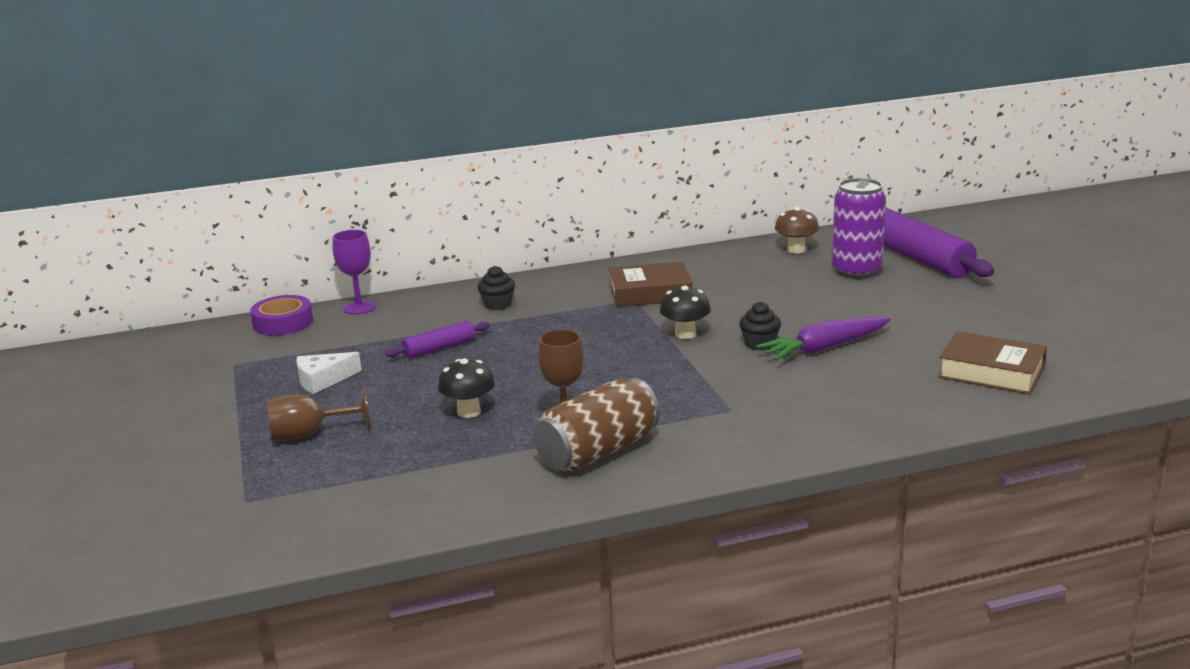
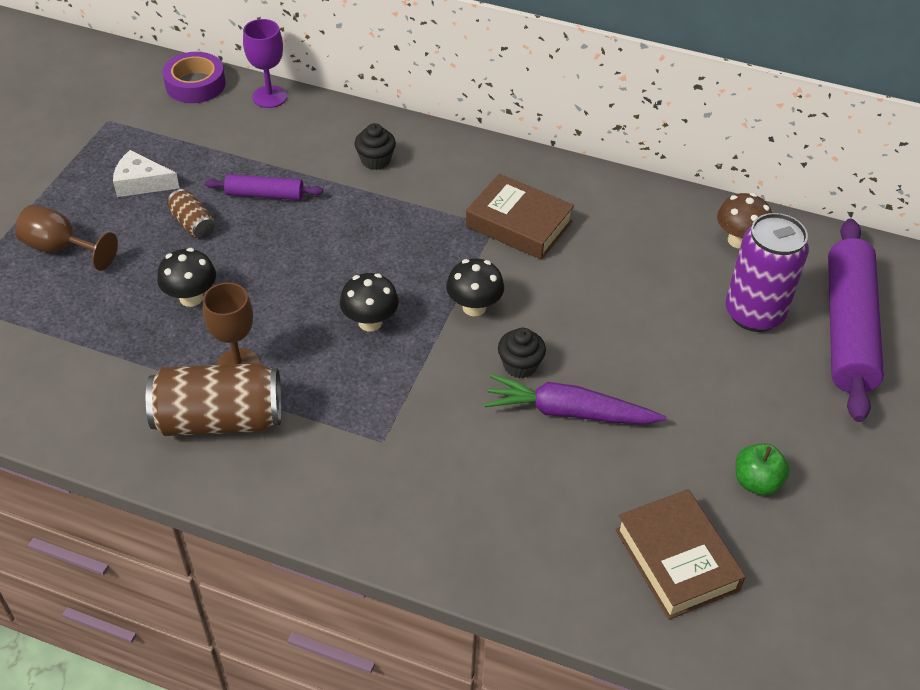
camera: 35 degrees right, 25 degrees up
none -> brown can [167,189,215,239]
none -> black mushroom [340,273,399,332]
none -> green apple [736,443,790,495]

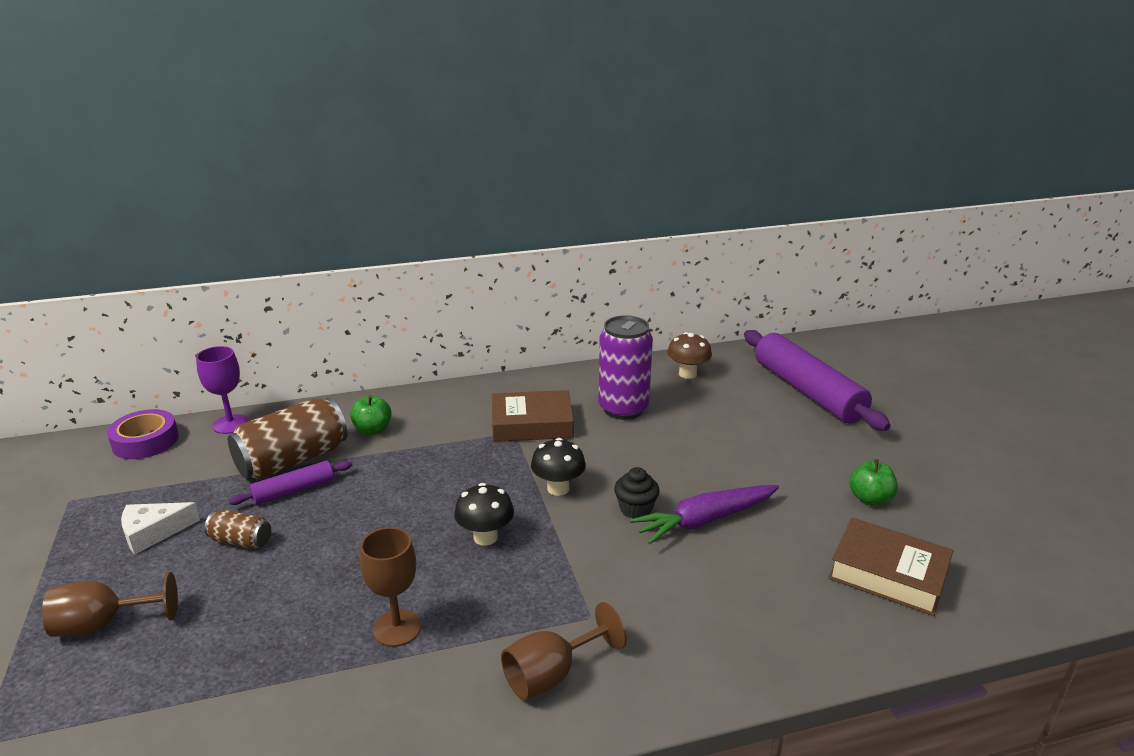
camera: 35 degrees left, 20 degrees down
brown can [146,363,282,436] -> brown can moved to [228,398,347,480]
black mushroom [157,248,216,307] -> none
black cupcake [354,123,396,170] -> green apple [350,395,392,435]
purple can [725,213,809,332] -> purple can moved to [598,315,653,420]
none -> brown goblet [501,602,627,700]

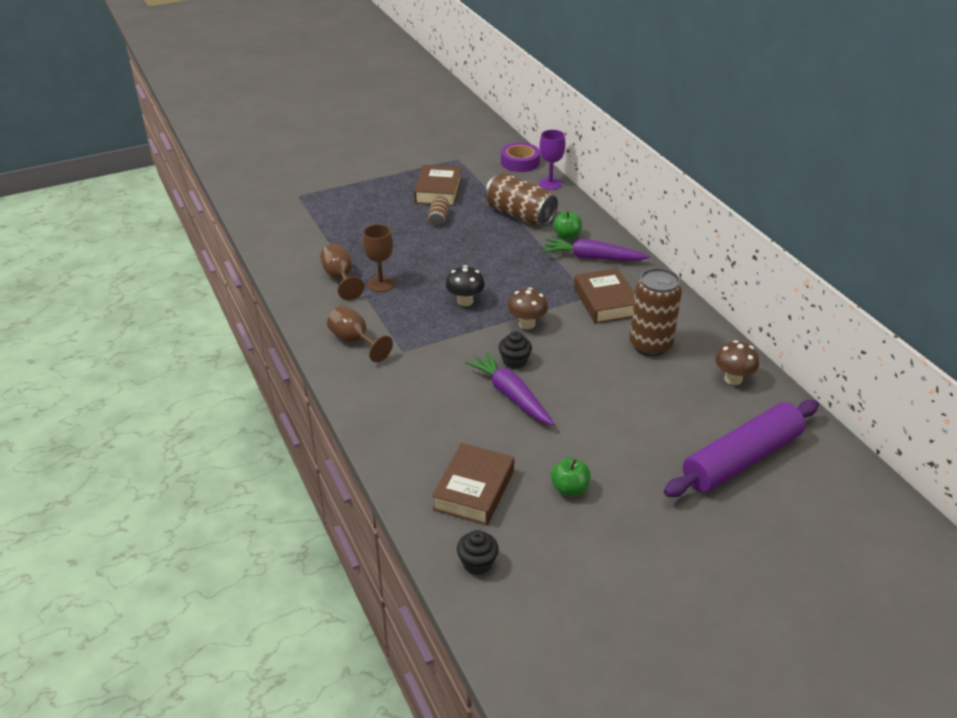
camera: 80 degrees right, 10 degrees up
brown goblet [42,572,178,637] -> brown goblet moved to [320,244,364,300]
white cheese [121,502,200,555] -> brown book [414,165,462,206]
purple rolling pin [228,461,352,505] -> none
black mushroom [531,438,586,496] -> brown mushroom [508,287,548,329]
purple can [598,315,653,420] -> brown can [629,268,682,356]
none -> black cupcake [457,530,499,575]
none -> purple carrot [543,238,650,261]

